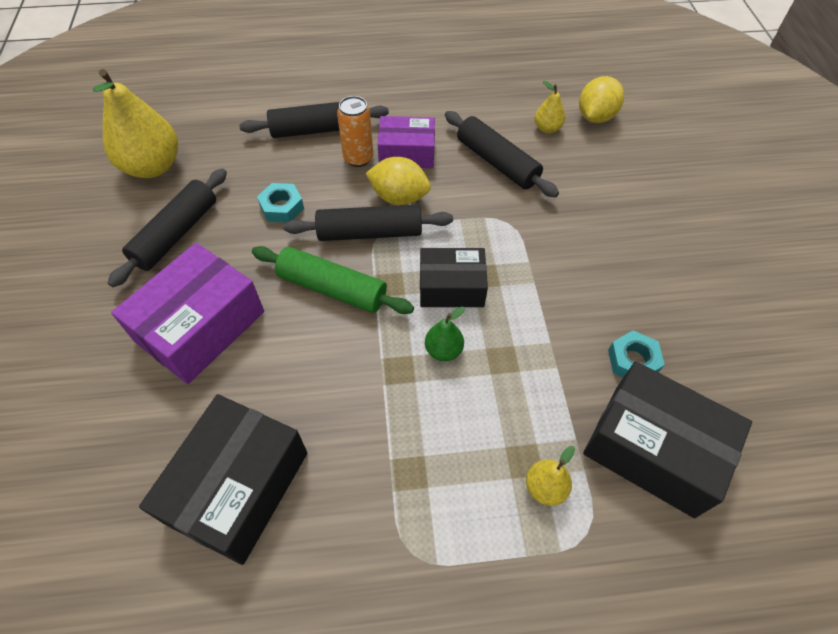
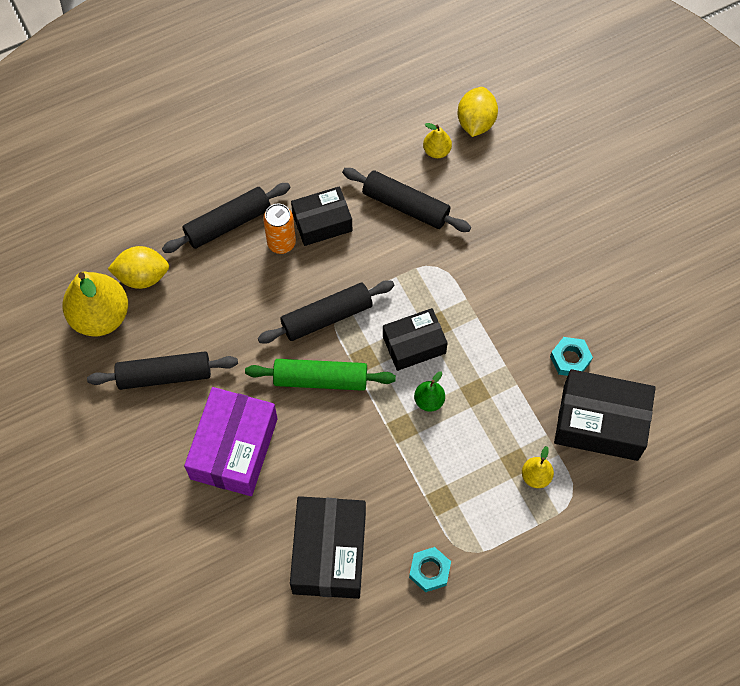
camera: 20 degrees left, 10 degrees up
black rolling pin [108,168,227,287] -> black rolling pin turned 75 degrees clockwise [87,351,238,390]
turquoise nut [257,183,304,223] -> turquoise nut moved to [409,547,451,592]
yellow lemon [366,157,431,205] -> yellow lemon moved to [108,246,169,289]
purple box [378,116,435,168] -> black box [291,186,352,246]

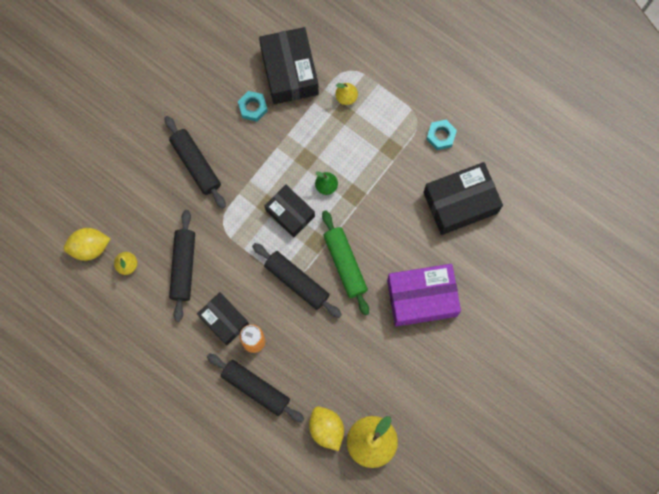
camera: 115 degrees left, 10 degrees up
black rolling pin [87,351,238,390] -> black rolling pin moved to [164,116,226,209]

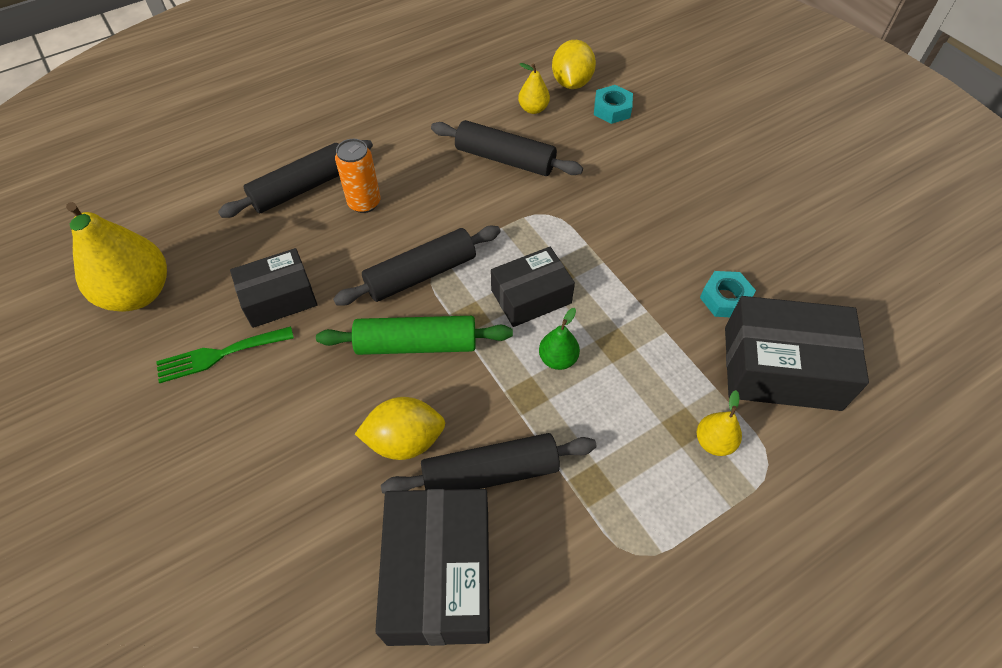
camera: 110 degrees right, 20 degrees down
black rolling pin [164,116,226,209] -> black rolling pin moved to [381,433,597,494]
black box [197,292,249,346] -> black box moved to [230,248,318,328]
yellow lemon [309,406,344,451] -> yellow lemon moved to [355,397,445,460]
purple box [387,264,461,327] -> none
turquoise nut [426,120,457,150] -> turquoise nut moved to [594,85,633,124]
none -> green fork [156,326,294,383]

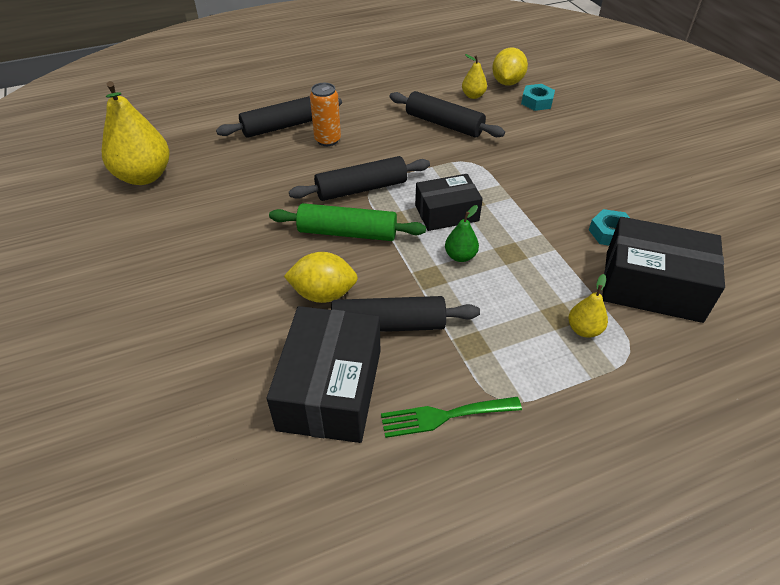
camera: 10 degrees right, 10 degrees down
green fork [156,326,294,383] -> green fork moved to [381,397,522,438]
black box [230,248,318,328] -> none

